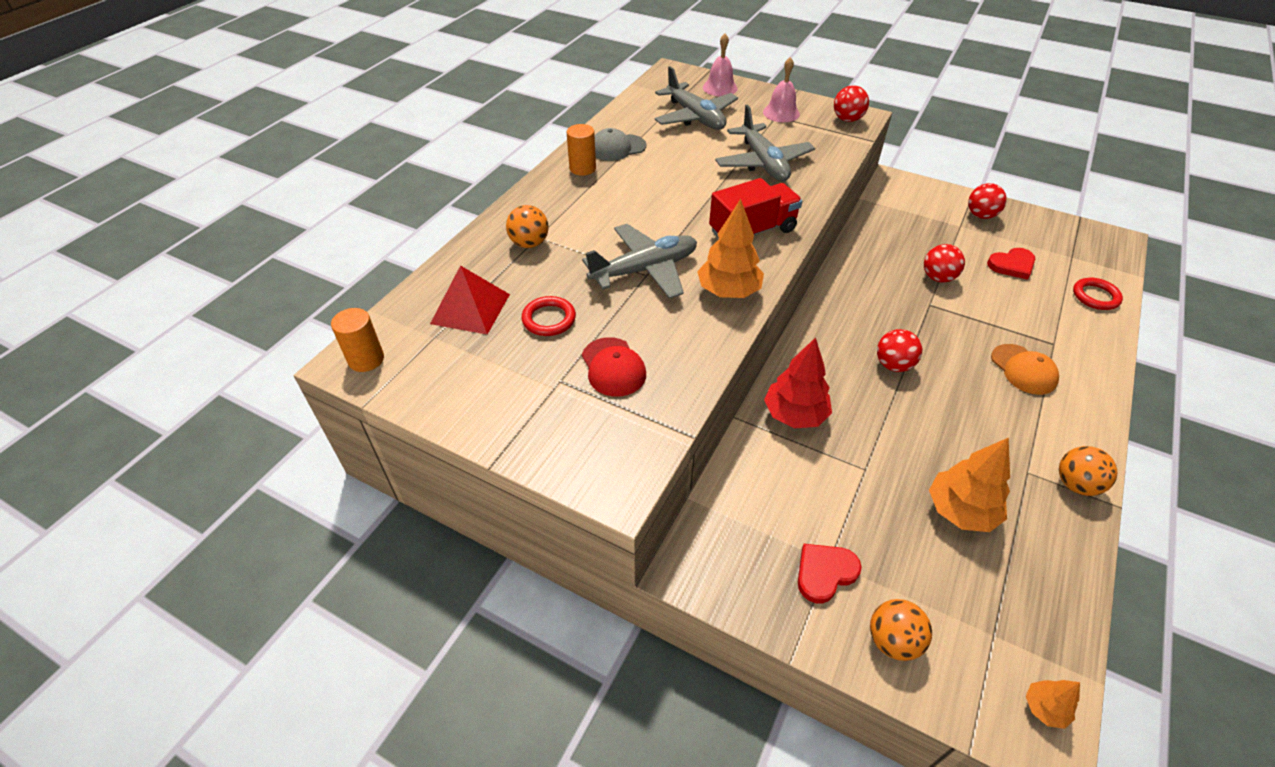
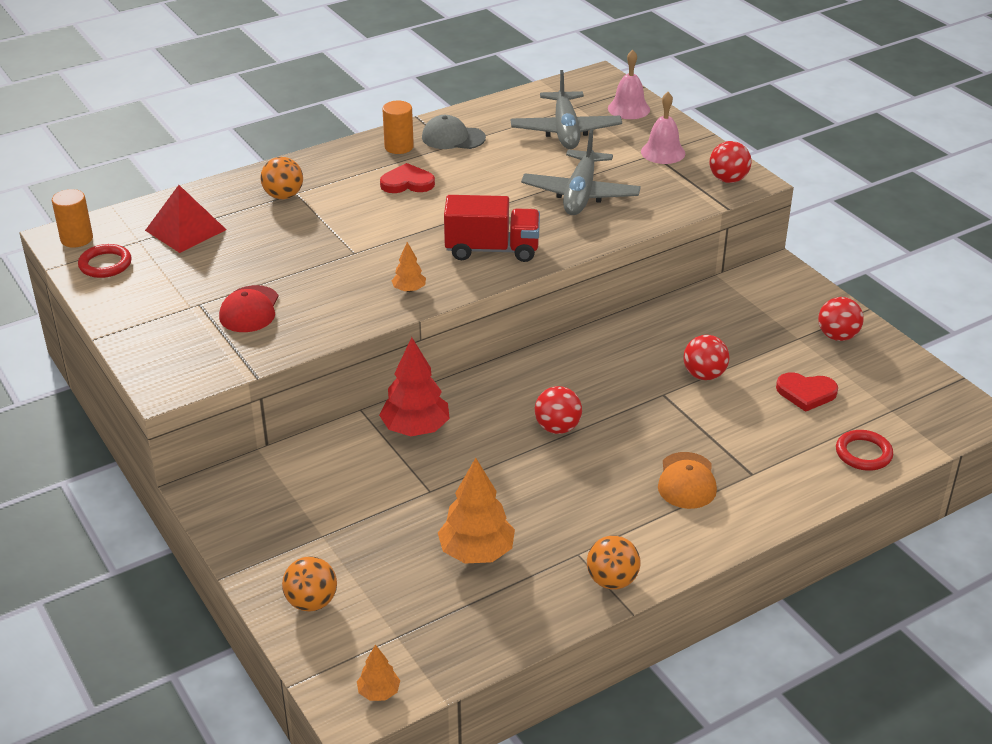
camera: 30 degrees right, 10 degrees down
red ring [521,296,576,336] -> red ring moved to [78,244,132,278]
grey plane [582,224,697,299] -> none
orange tree [697,199,764,298] -> orange tree [392,242,426,292], size x0.51
red heart [798,544,862,603] -> red heart moved to [380,163,435,193]

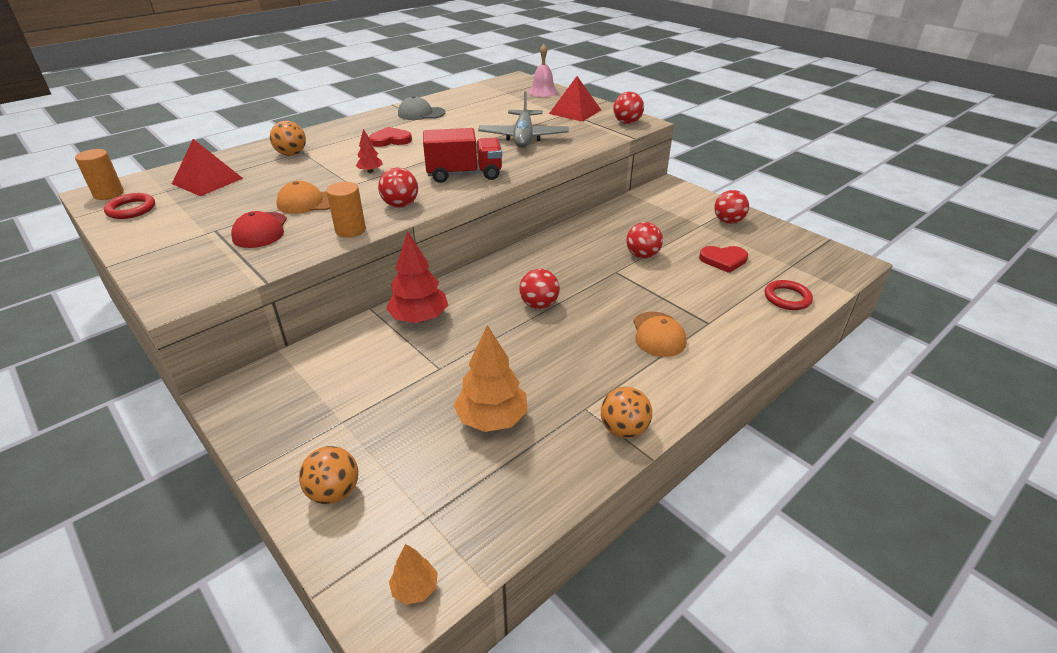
camera: 10 degrees left, 0 degrees up
orange cylinder [382,101,414,154] -> orange cylinder moved to [326,182,366,238]
orange tree [392,242,426,292] -> red ball [378,168,418,208]
grey plane [511,70,622,149] -> none
pink bell [641,92,685,164] -> red pyramid [549,76,601,122]
none -> orange cap [276,181,330,214]
none -> red tree [356,129,383,173]

